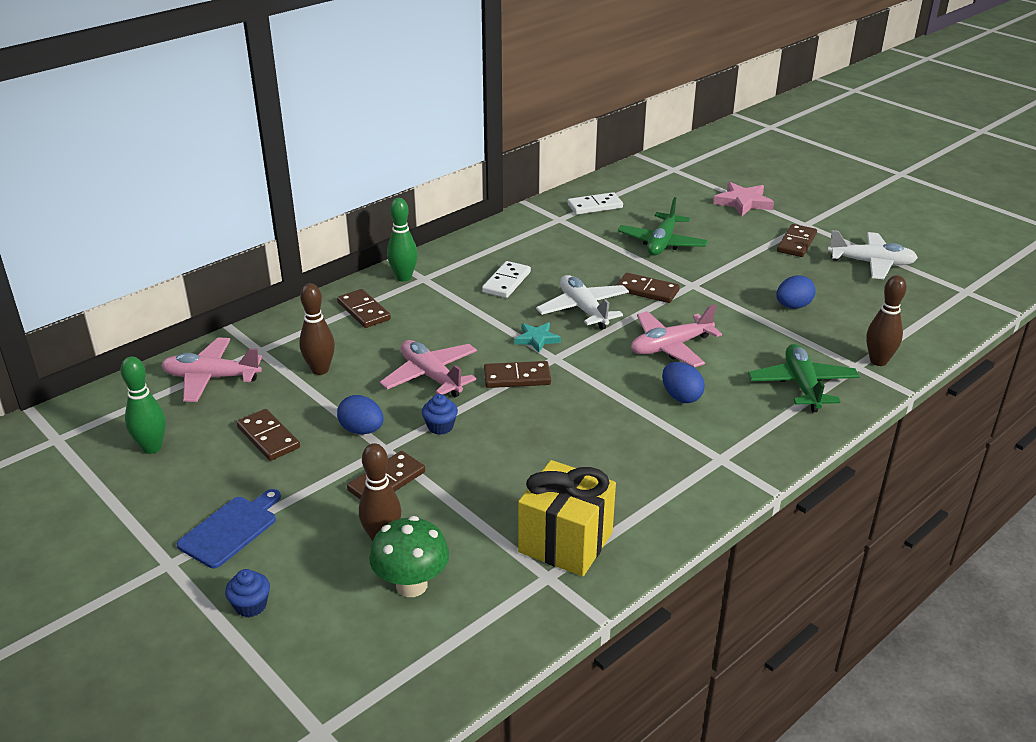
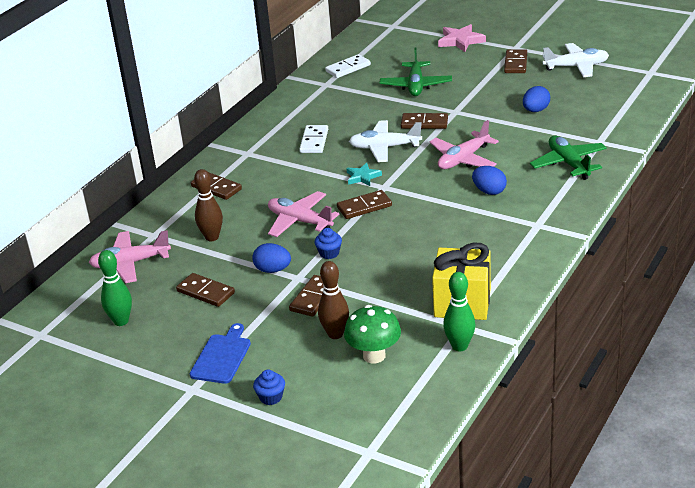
camera: 15 degrees left, 0 degrees up
green bowling pin [387,198,418,282] -> green bowling pin moved to [443,272,475,352]
white plane [536,275,629,330] -> white plane turned 45 degrees counterclockwise [349,120,422,162]
brown bowling pin [866,275,907,366] -> none

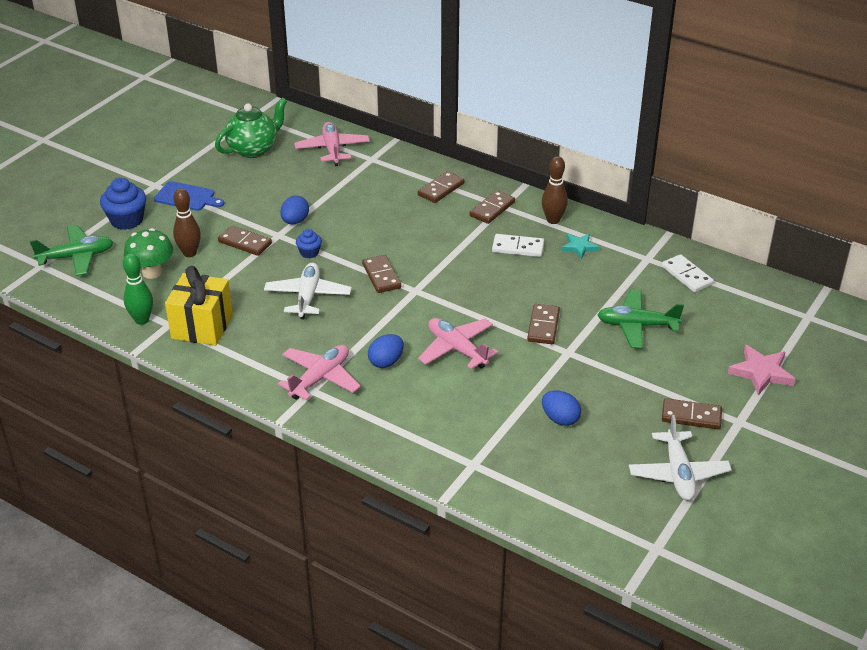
camera: 90 degrees right, 5 degrees up
green bowling pin [98,250,132,326] -> green teapot [215,97,287,158]
brown domino [176,273,235,307] -> brown domino moved to [470,190,515,224]
brown bowling pin [194,169,223,241] -> brown bowling pin moved to [542,156,568,224]
blue cupcake [253,370,285,405] -> blue cupcake [100,178,146,230], size x1.80
pink plane [268,191,339,237] -> pink plane moved to [278,345,361,400]
turquoise star [346,163,382,186] -> turquoise star moved to [562,234,599,259]
white plane [349,120,422,162] -> white plane moved to [264,263,352,319]
green plane [530,136,607,180] -> green plane moved to [30,225,113,276]

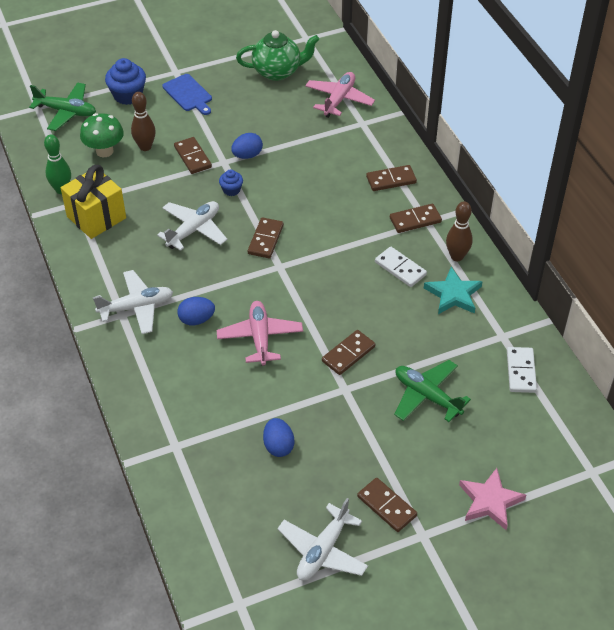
camera: 35 degrees right, 10 degrees up
pink plane [278,345,361,400] -> white plane [93,270,173,334]
turquoise star [562,234,599,259] -> turquoise star [424,267,483,314], size x1.56

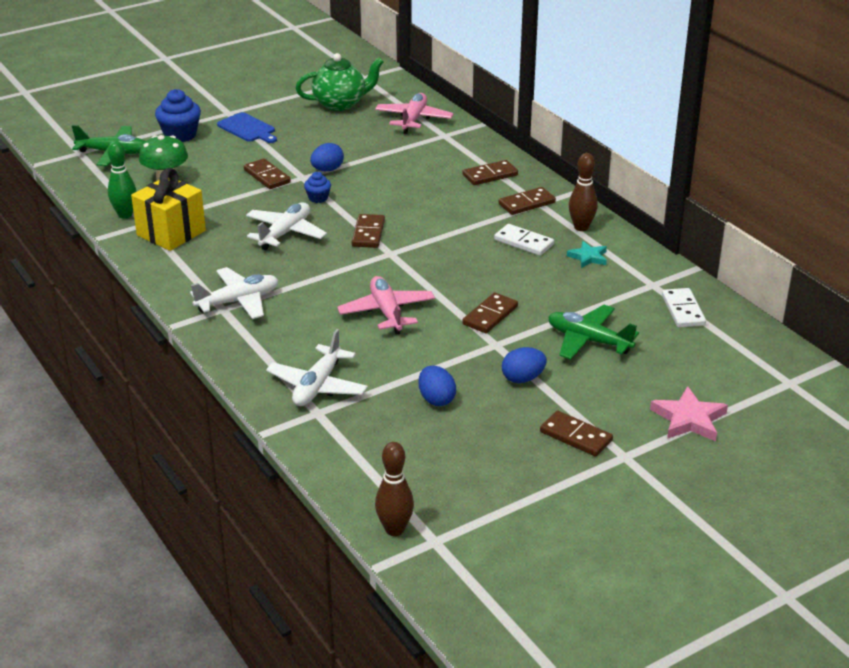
camera: 10 degrees left, 15 degrees down
brown bowling pin [131,92,156,151] -> brown bowling pin moved to [375,442,414,536]
blue egg [177,297,215,325] -> blue egg moved to [502,347,547,383]
white plane [277,498,368,581] -> white plane moved to [266,329,368,406]
turquoise star [424,267,483,314] -> turquoise star [567,241,607,268], size x0.64

